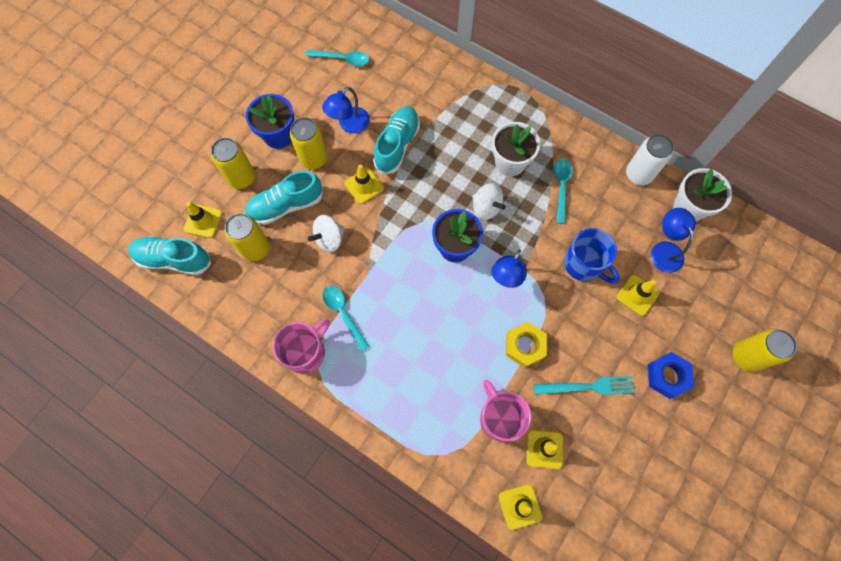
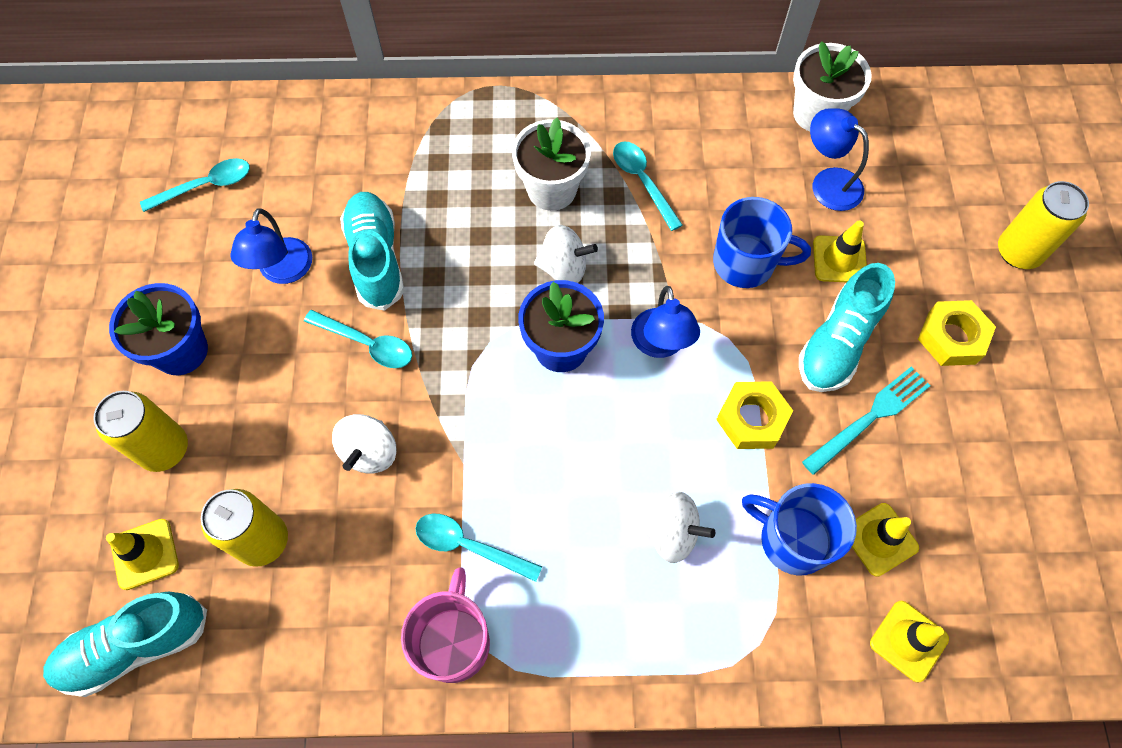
camera: 35 degrees left, 5 degrees down
turquoise shoe [244,171,323,225] -> turquoise shoe moved to [799,263,895,392]
yellow can [289,117,327,169] -> none
yellow traffic cone [345,165,384,204] -> turquoise spoon [304,310,412,368]
pink mug [480,380,532,442] -> blue mug [742,483,857,576]
white can [626,134,674,185] -> none
blue nut [648,352,694,399] -> yellow nut [918,300,996,366]
none -> white spinning top [640,492,715,563]

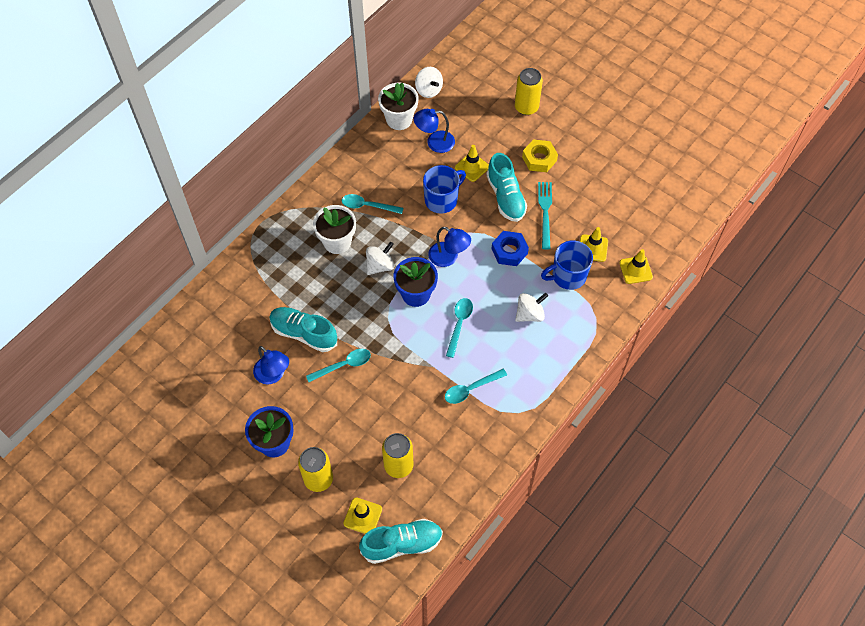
camera: 50 degrees left, 5 degrees down
turquoise shoe [43,592,207,697] -> turquoise shoe turned 120 degrees counterclockwise [359,519,443,564]
turquoise spoon [140,158,250,212] -> turquoise spoon moved to [446,298,473,358]
white spinning top [332,414,396,473] -> white spinning top moved to [415,67,443,98]
pink mug [401,567,490,683] -> none
yellow nut [716,382,793,449] -> blue nut [492,231,529,266]

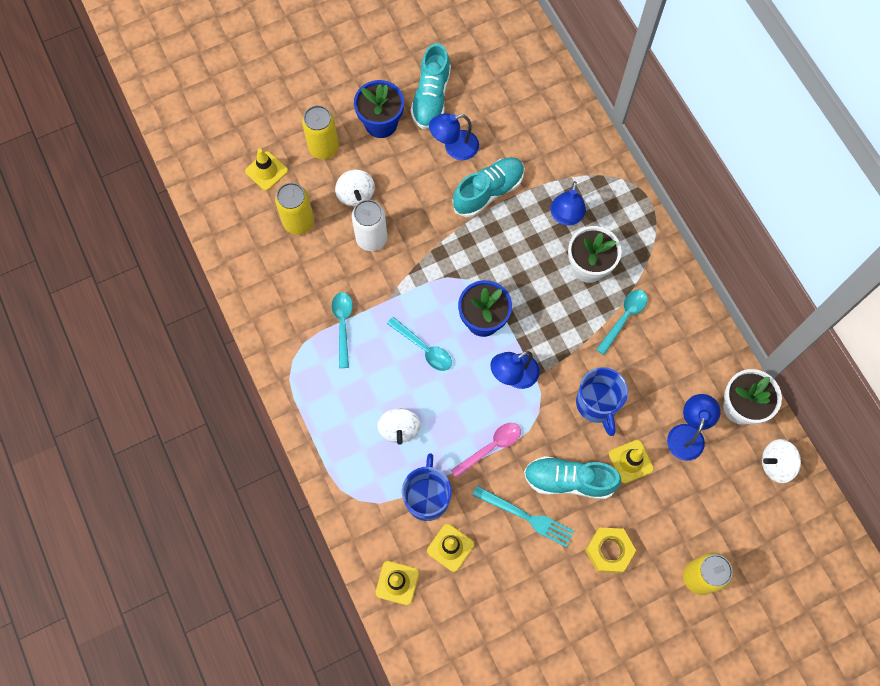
camera: 115 degrees right, 10 degrees up
turquoise spoon [306,349,371,382] -> none
turquoise shoe [359,519,443,564] -> turquoise shoe moved to [411,43,451,129]
white spinning top [366,242,395,275] -> white spinning top moved to [335,169,375,206]
blue nut [492,231,529,266] -> pink spoon [451,423,521,478]
none -> white can [352,200,387,251]
none -> blue lamp [550,181,586,226]

